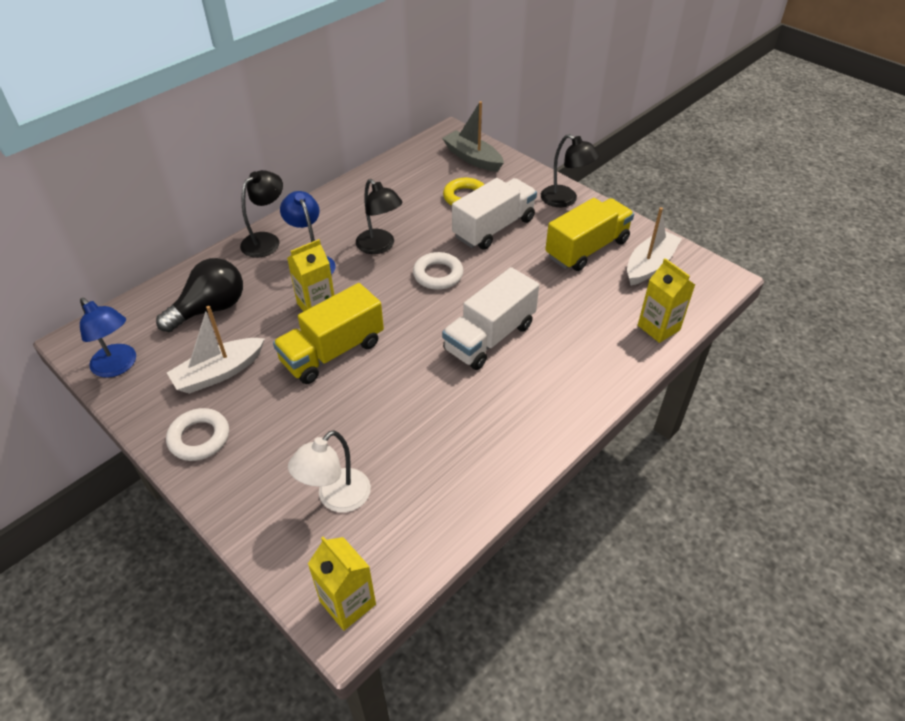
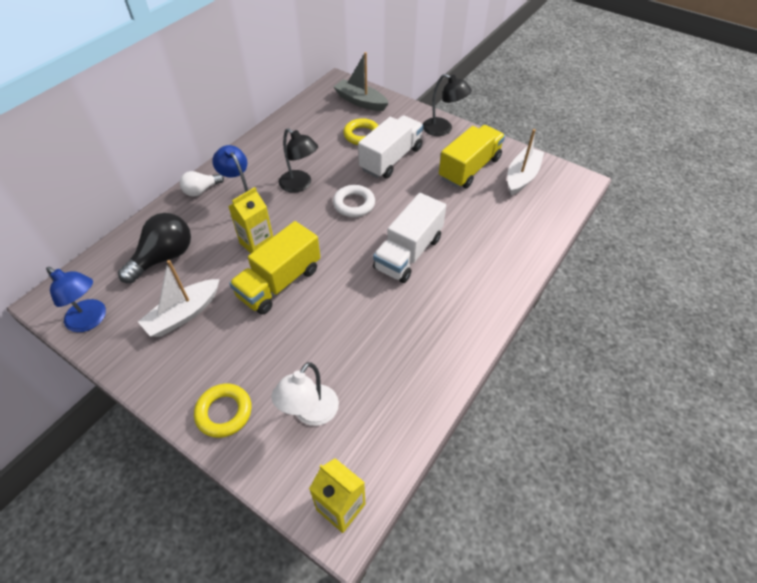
camera: 10 degrees left, 5 degrees up
white ring [166,408,229,461] -> none
black lamp [240,170,283,258] -> white light bulb [180,171,224,196]
yellow carton [638,258,695,343] -> none
none -> yellow ring [194,384,252,438]

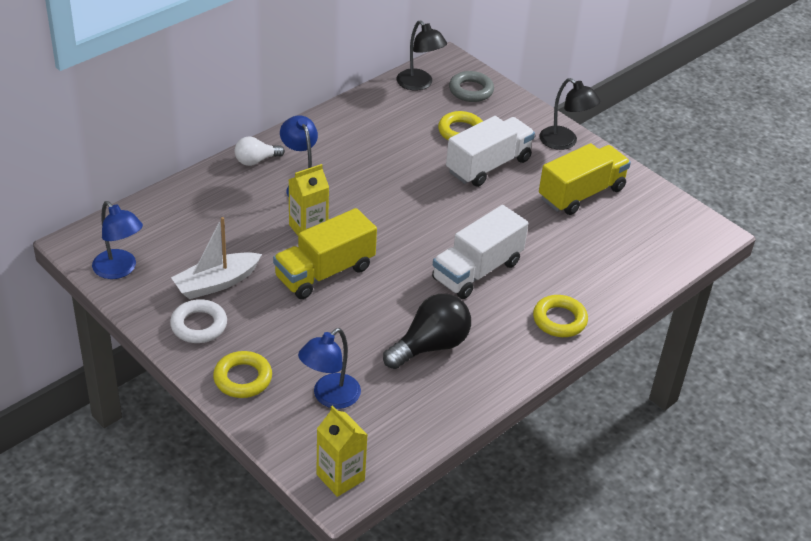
camera: 10 degrees right, 10 degrees down
black light bulb [118,213,191,283] -> black light bulb moved to [383,294,471,369]
white lamp [271,362,339,426] -> blue lamp [298,328,361,409]
black lamp [279,128,318,193] -> black lamp moved to [397,20,447,91]
white ring [333,185,375,217] -> white ring moved to [170,299,227,343]
grey boat [334,52,389,111] -> grey ring [449,71,494,102]
white boat [507,129,544,195] -> none
none -> yellow ring [533,295,588,337]

